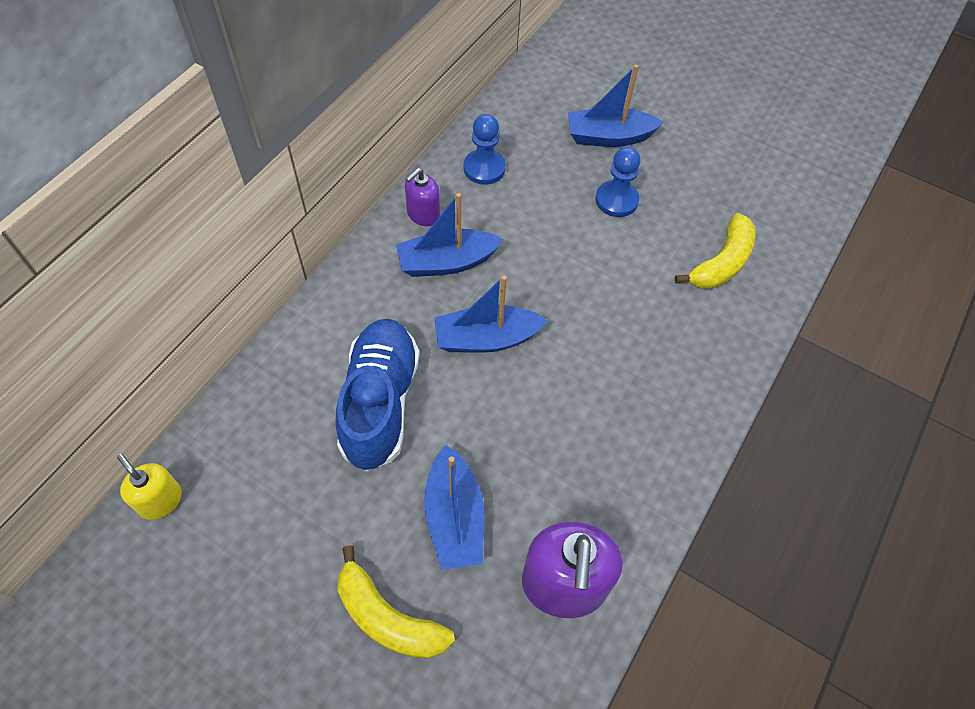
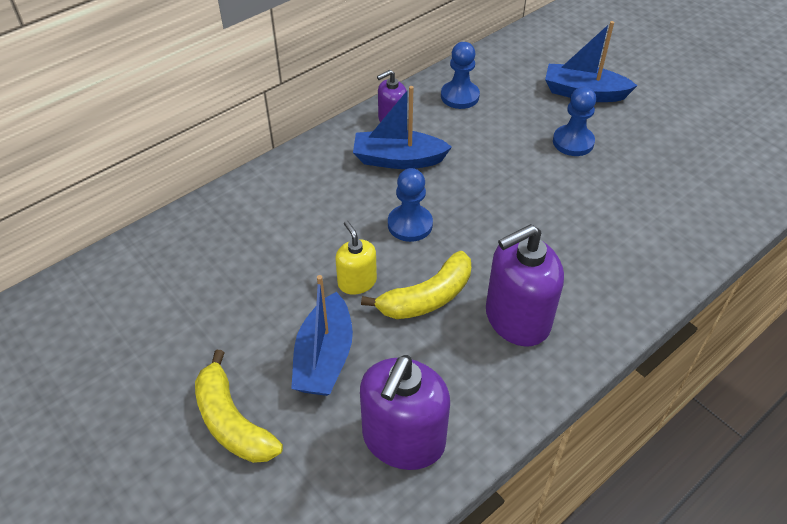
camera: 20 degrees right, 10 degrees down
yellow soap dispenser [117,454,182,520] -> yellow soap dispenser moved to [336,221,377,294]
blue shoe [335,319,419,471] -> none
blue boat [434,275,548,353] -> blue pawn [388,168,433,242]
yellow banana [675,213,756,289] -> yellow banana moved to [361,251,471,319]
none -> purple soap dispenser [486,224,564,347]

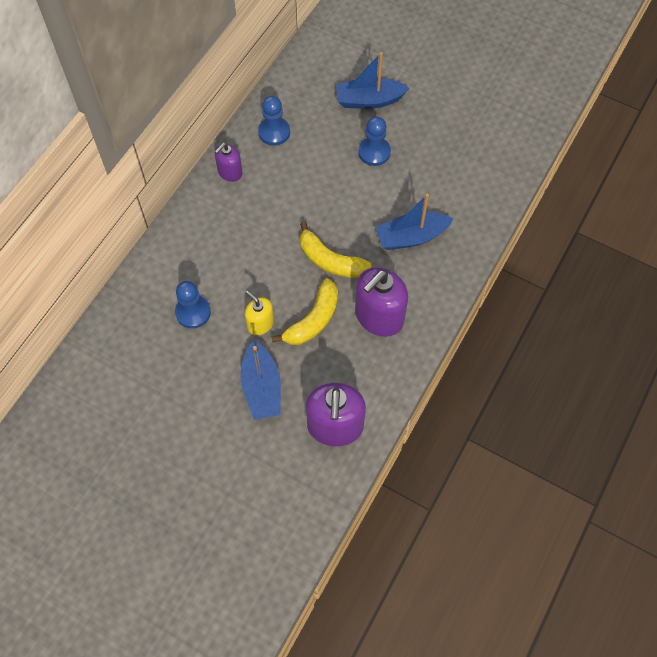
camera: 20 degrees left, 15 degrees up
yellow banana [195,349,283,463] -> yellow banana moved to [300,221,371,278]
blue boat [353,86,452,169] -> blue boat moved to [375,194,453,250]
blue pawn [388,168,433,242] -> blue pawn moved to [175,281,211,329]

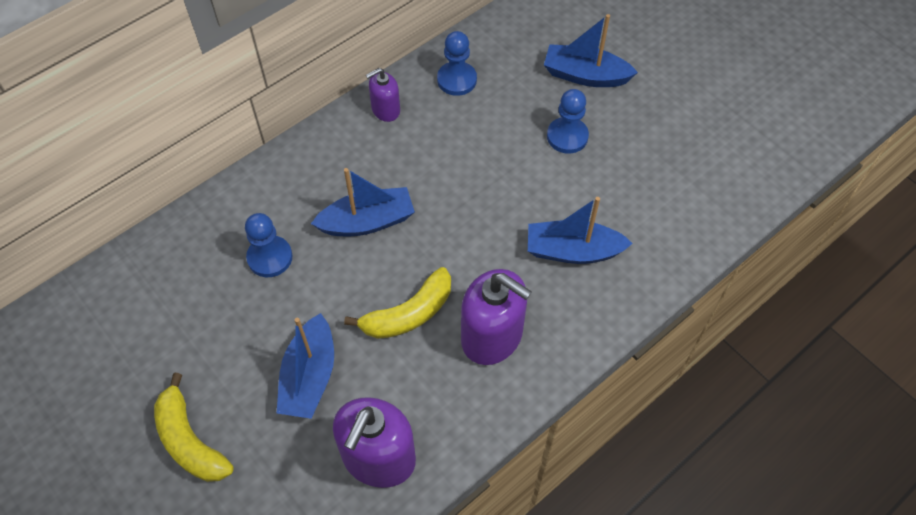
camera: 20 degrees right, 5 degrees down
yellow soap dispenser [245,291,274,335] -> none
yellow banana [300,221,371,278] -> yellow banana moved to [154,373,234,482]
purple soap dispenser [355,267,408,337] -> purple soap dispenser turned 120 degrees counterclockwise [461,269,532,365]
none -> blue boat [311,168,415,236]

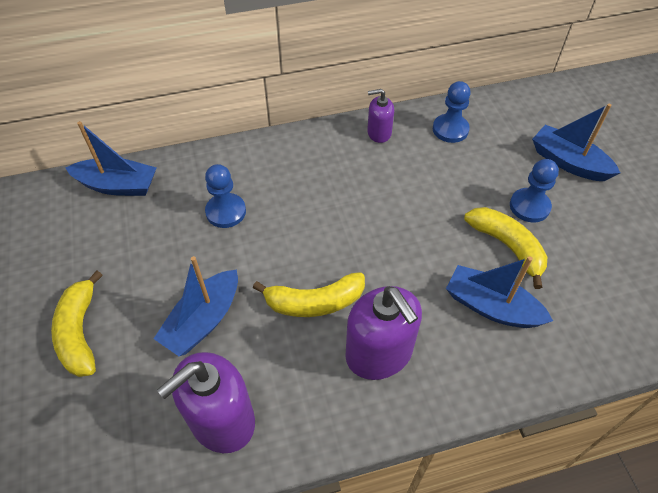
camera: 25 degrees right, 5 degrees down
blue boat [311,168,415,236] -> blue boat moved to [66,121,156,196]
none -> yellow banana [464,207,547,289]

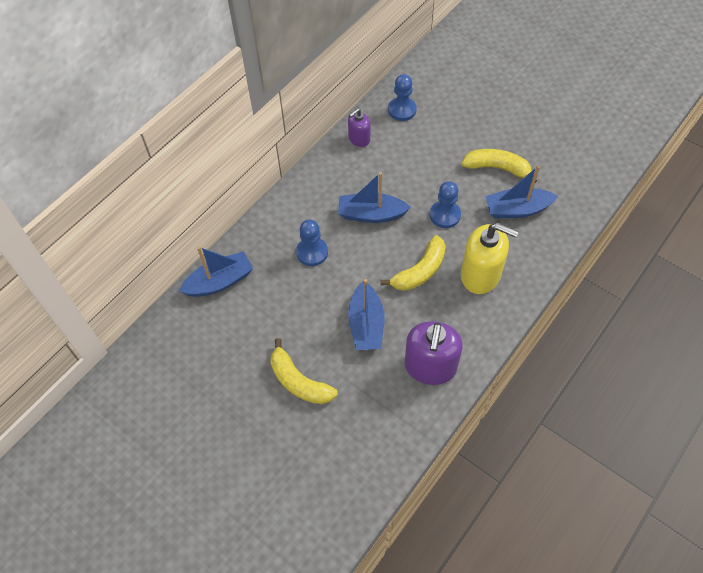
camera: 35 degrees left, 5 degrees up
purple soap dispenser [346,286,422,380] -> yellow soap dispenser [461,223,519,294]
blue pawn [510,159,559,222] -> blue pawn moved to [430,181,461,228]
blue boat [532,104,620,181] -> blue boat moved to [338,172,411,223]

